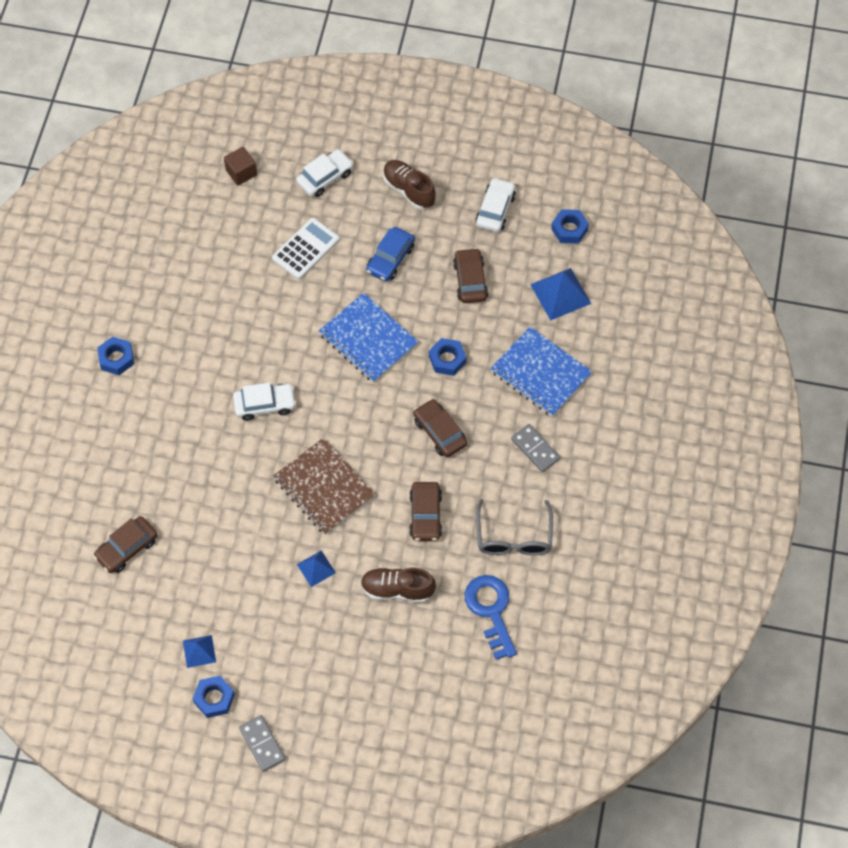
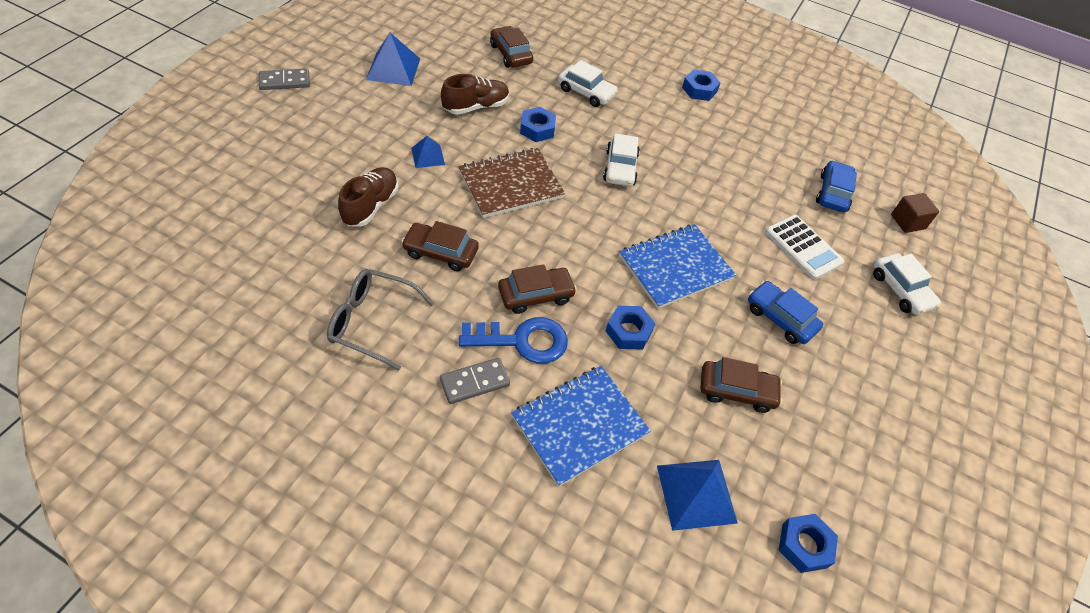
camera: 100 degrees right, 10 degrees down
blue pyramid [183,635,216,668] -> blue pyramid [366,33,420,86], size x1.71
blue nut [193,676,235,718] -> blue nut moved to [520,107,556,142]
brown shoe [383,160,436,210] -> brown shoe moved to [441,74,509,115]
blue key [465,575,517,660] -> blue key moved to [459,317,568,364]
white car [475,177,516,232] -> white car moved to [558,60,618,107]
none -> blue car [816,160,857,212]

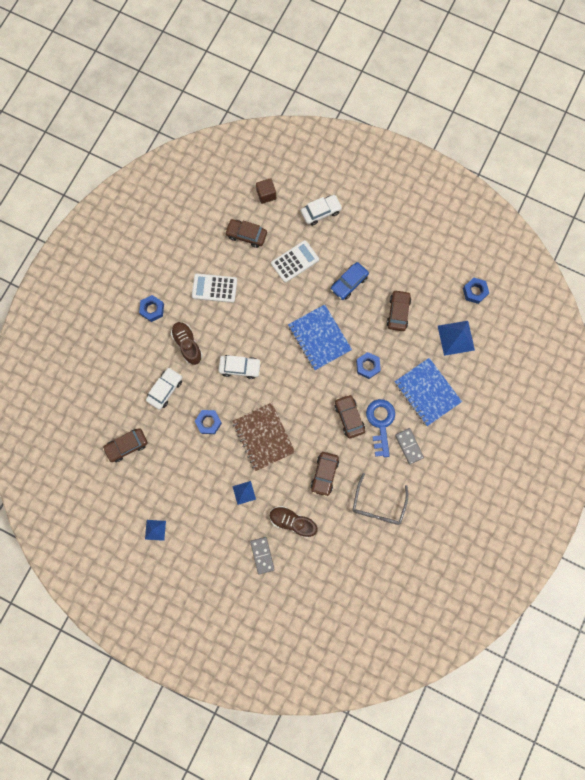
camera: 85 degrees left, 25 degrees up
grey domino [259,68,310,90] -> grey domino moved to [250,537,275,575]
blue pyramid [366,33,420,86] -> blue pyramid [145,520,166,541], size x0.59
brown shoe [441,74,509,115] -> brown shoe moved to [171,322,203,365]
blue car [816,160,857,212] -> brown car [225,219,267,248]
none -> white calculator [192,273,237,303]

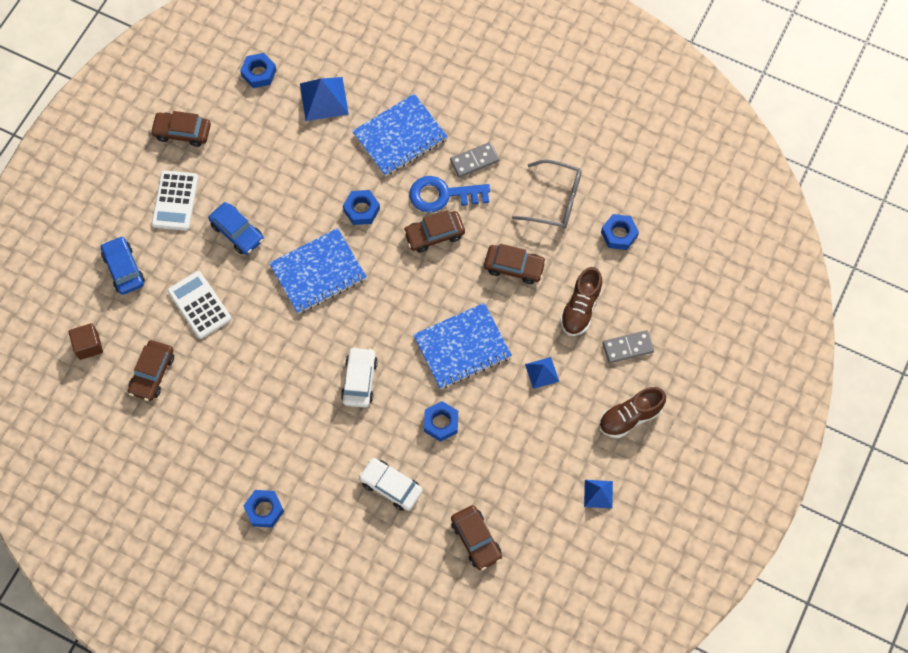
camera: 90 degrees left, 10 degrees down
brown shoe [171,322,203,365] -> brown shoe moved to [599,387,666,438]
white calculator [192,273,237,303] -> white calculator moved to [152,170,198,231]
brown notebook [232,403,295,471] -> blue notebook [413,303,512,389]
white car [301,195,342,226] -> blue car [101,236,145,295]
brown car [386,290,411,331] -> brown car moved to [150,111,211,147]
none -> blue nut [601,214,639,250]

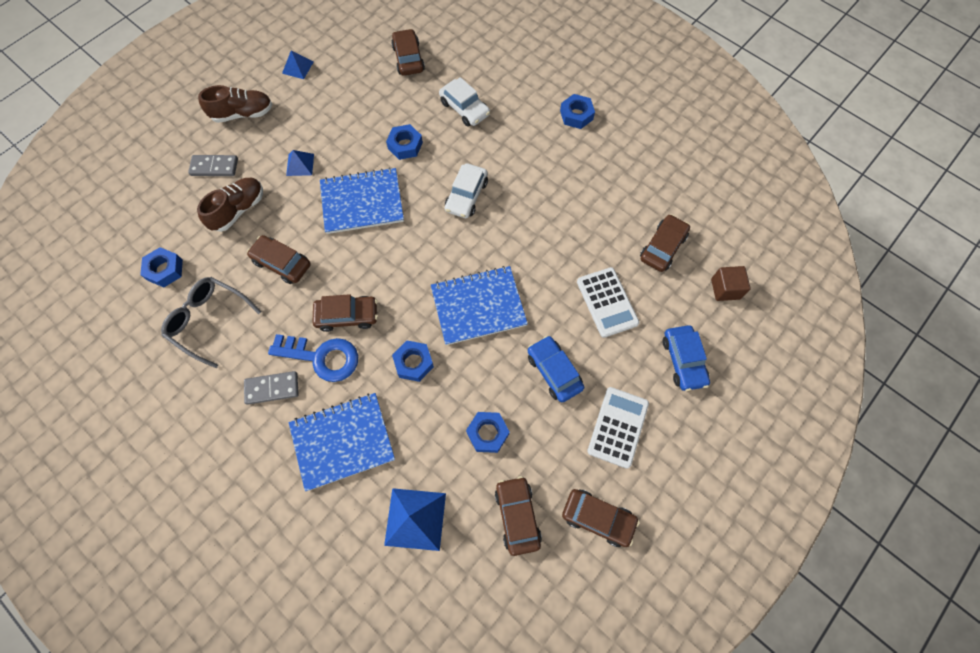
camera: 165 degrees left, 0 degrees up
blue nut [240,53,276,88] -> blue nut moved to [466,412,510,453]
none -> brown car [495,476,542,556]

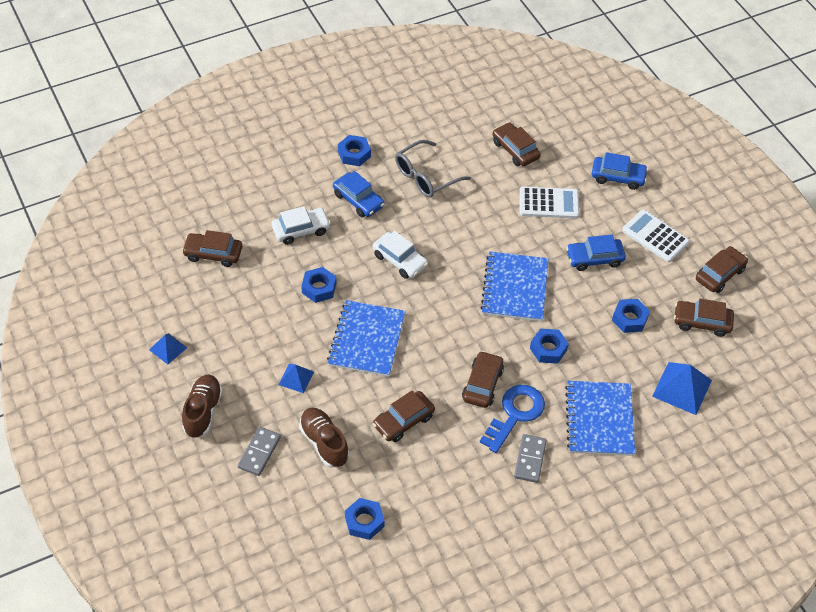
camera: 70 degrees left, 15 degrees down
grey glasses [161,277,261,368] -> grey glasses moved to [395,140,471,198]
brown cube [711,266,751,301] -> none
none -> blue car [333,171,385,217]

